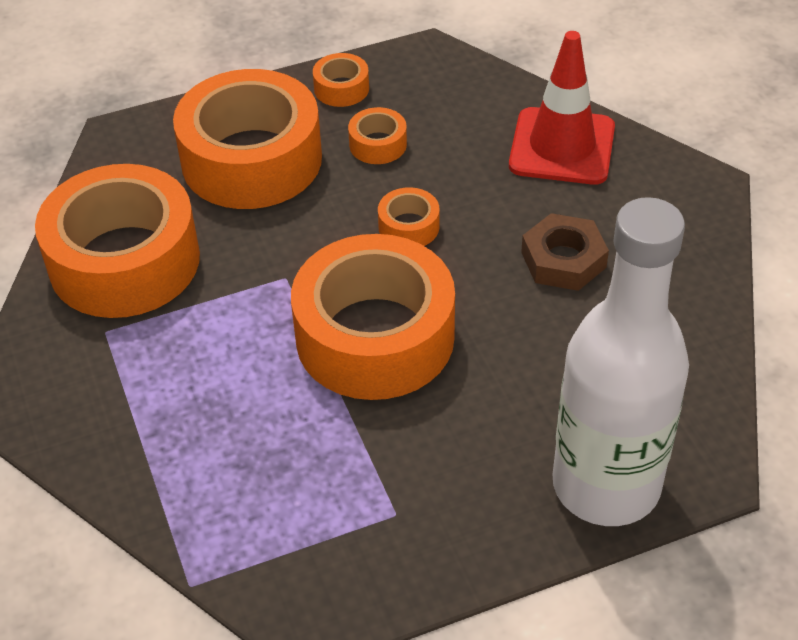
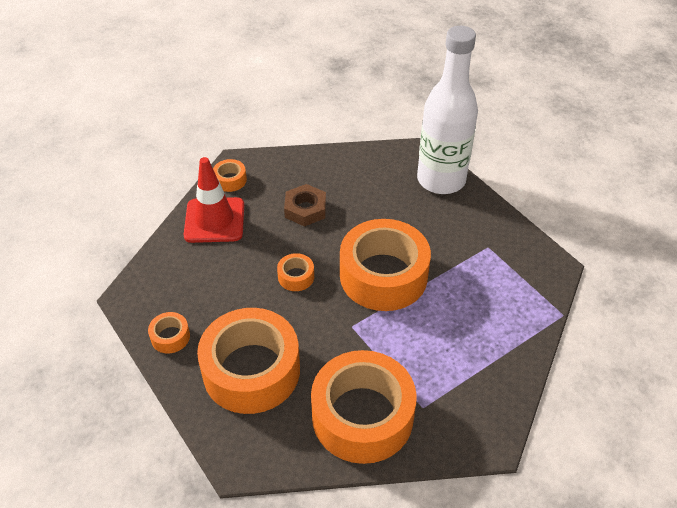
camera: 105 degrees left, 0 degrees up
orange tape [348,107,407,164] -> orange tape moved to [213,159,247,192]

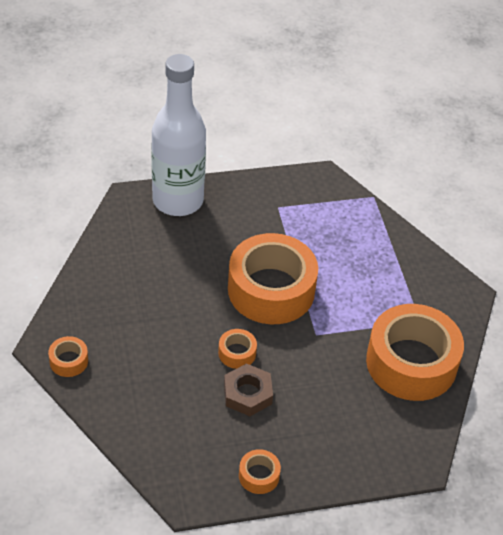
camera: 70 degrees left, 0 degrees up
red traffic cone [184,157,244,243] -> none
orange tape [197,308,300,414] -> none
brown nut [284,184,326,227] -> brown nut moved to [224,363,273,416]

